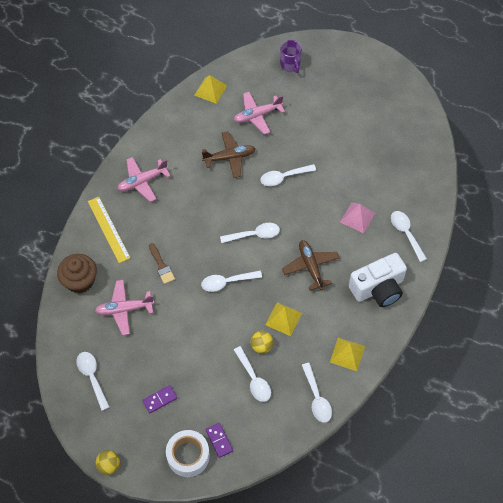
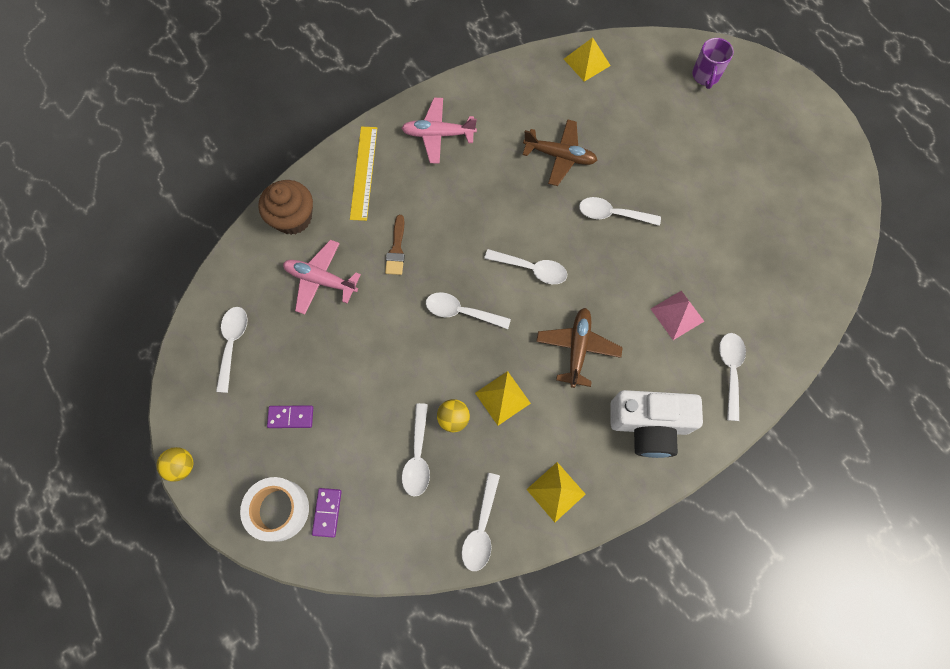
camera: 30 degrees right, 10 degrees up
pink plane [234,92,285,135] -> none

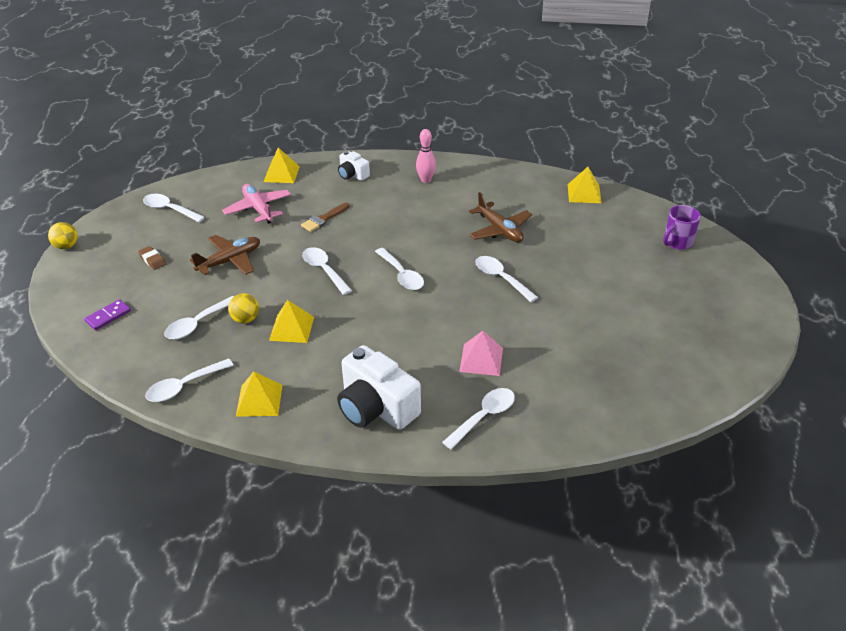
camera: 40 degrees right, 30 degrees down
white spoon [216,307,248,393] -> white spoon turned 105 degrees counterclockwise [143,194,205,222]
white tape [240,477,309,542] -> none
brown cupcake [258,180,313,235] -> yellow pyramid [264,148,300,183]
purple domino [267,405,313,428] -> brown eraser [138,246,166,270]
yellow ruler [350,127,377,221] -> white camera [338,151,370,181]
pink plane [401,98,477,164] -> pink bowling pin [416,129,436,183]
brown plane [536,308,623,388] -> brown plane moved to [190,235,260,275]

